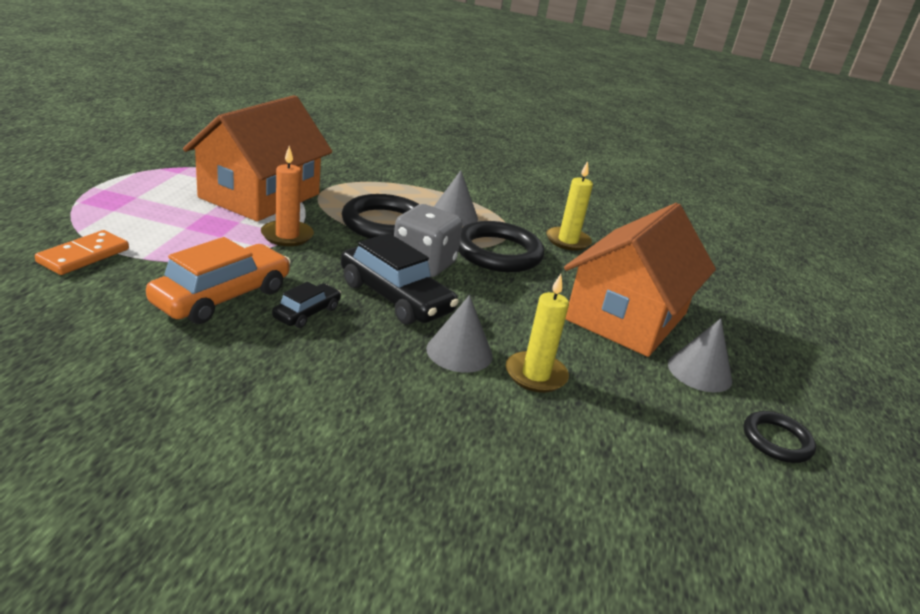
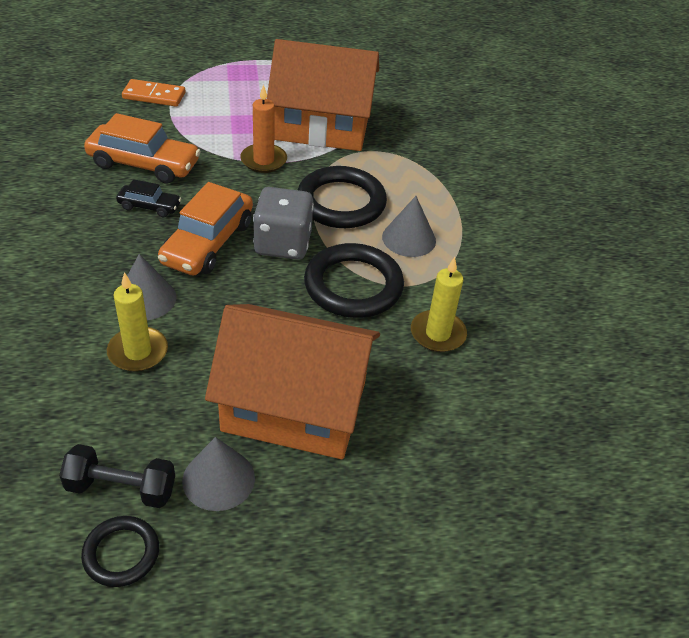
camera: 70 degrees right, 15 degrees up
black car [341,233,459,325] -> orange car [158,182,253,276]
none -> black dumbbell [59,444,175,508]

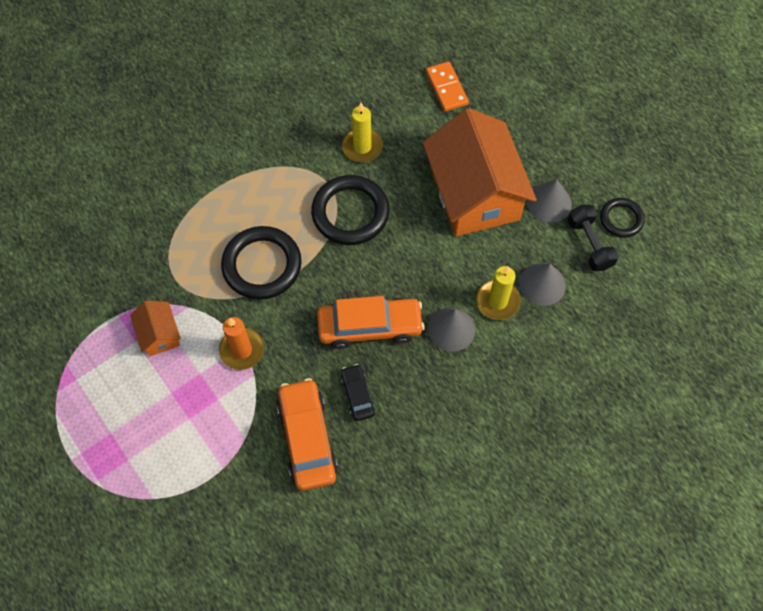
camera: 115 degrees left, 20 degrees up
orange domino [122,79,186,107] -> orange domino moved to [426,61,469,111]
grey dice [253,187,314,260] -> none
orange house [267,39,379,151] -> orange house [130,301,181,356], size x0.43
grey cone [382,196,436,257] -> grey cone moved to [519,264,566,306]

